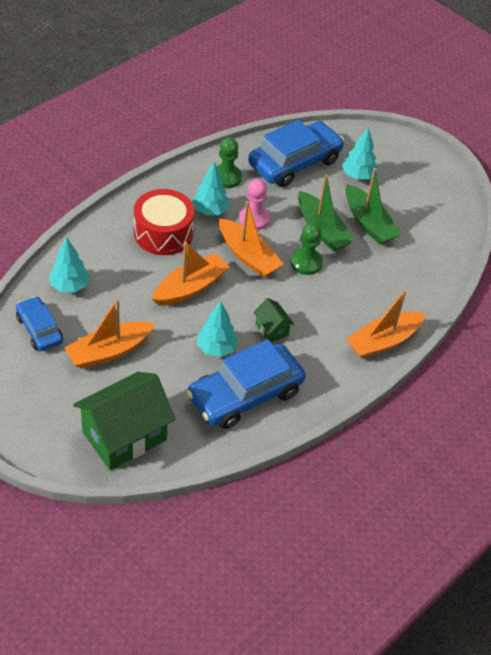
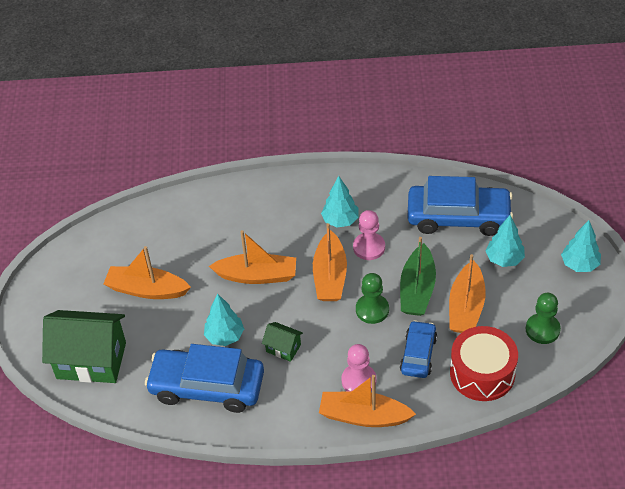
camera: 50 degrees right, 0 degrees up
blue car [16,296,63,351] -> blue car moved to [400,320,437,378]
turquoise tree [49,237,90,293] -> turquoise tree moved to [561,220,601,272]
red drum [134,189,194,255] -> red drum moved to [450,326,518,401]
green pawn [216,138,242,188] -> green pawn moved to [526,293,561,344]
green house [253,298,294,343] -> green house turned 75 degrees counterclockwise [262,322,303,362]
green boat [345,168,402,245] -> orange boat [449,254,486,333]
none -> pink pawn [341,344,376,391]

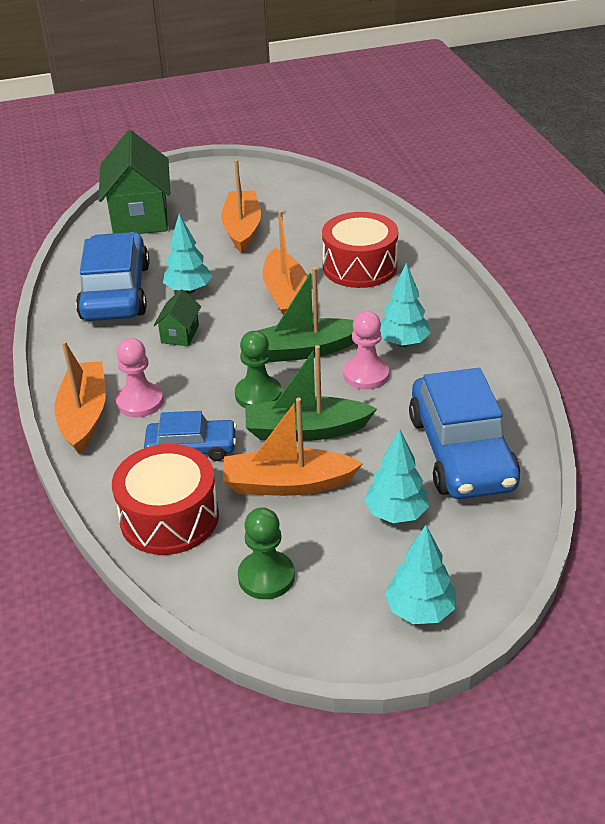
camera: 75 degrees right, 10 degrees down
orange boat [313,223,347,301] -> green boat [257,267,355,363]
none -> red drum [322,212,398,288]

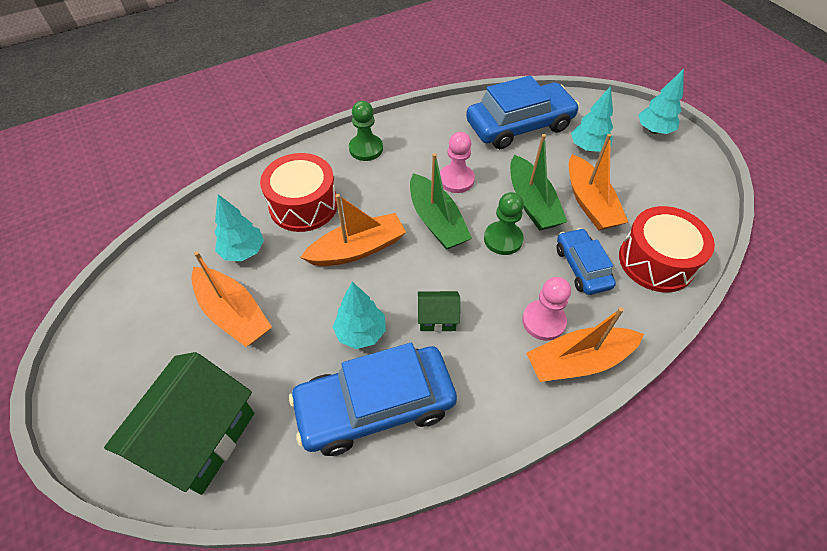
camera: 105 degrees left, 15 degrees up
green house [99,130,170,234] -> green house turned 45 degrees counterclockwise [104,352,254,495]
orange boat [221,159,261,253] -> orange boat turned 120 degrees counterclockwise [191,251,272,347]
green pawn [238,507,295,599] -> green pawn moved to [349,101,383,161]
turquoise tree [380,263,431,347] -> turquoise tree moved to [215,194,264,261]

